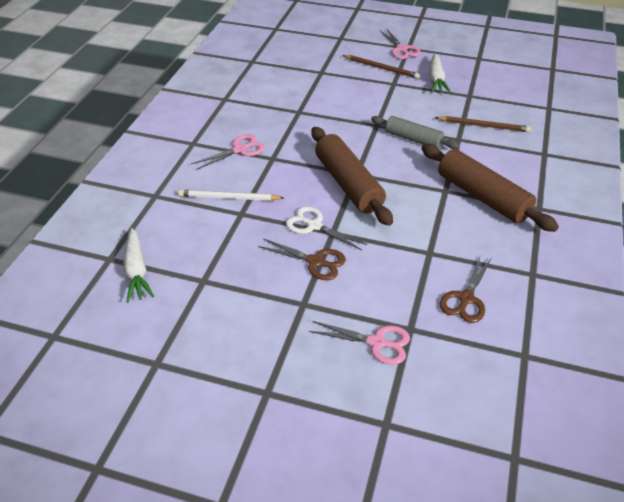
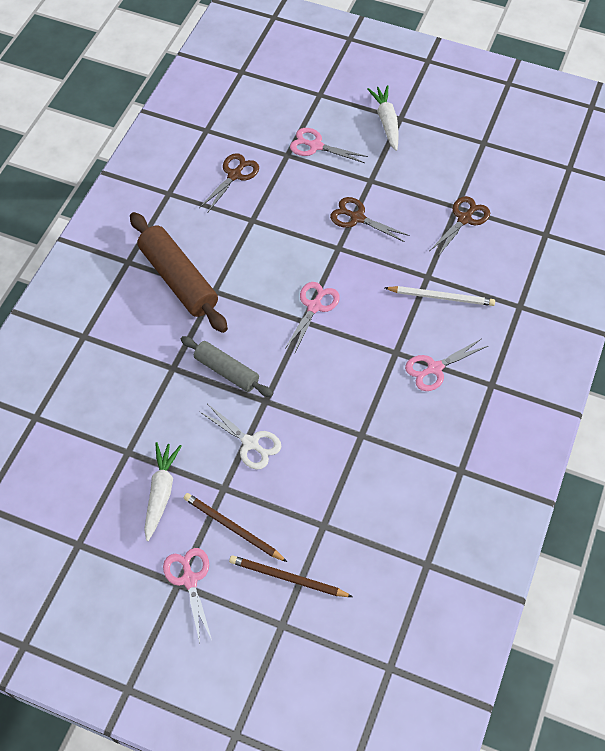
camera: 175 degrees left, 15 degrees up
white carrot [123,228,154,303] -> white carrot moved to [368,85,398,151]
white scissors [286,206,368,250] -> white scissors moved to [200,405,281,470]
brown rolling pin [311,127,393,226] -> pink scissors [285,282,340,352]
brown pencil [435,116,531,132] -> brown pencil moved to [229,555,353,597]
none -> brown scissors [430,196,490,256]

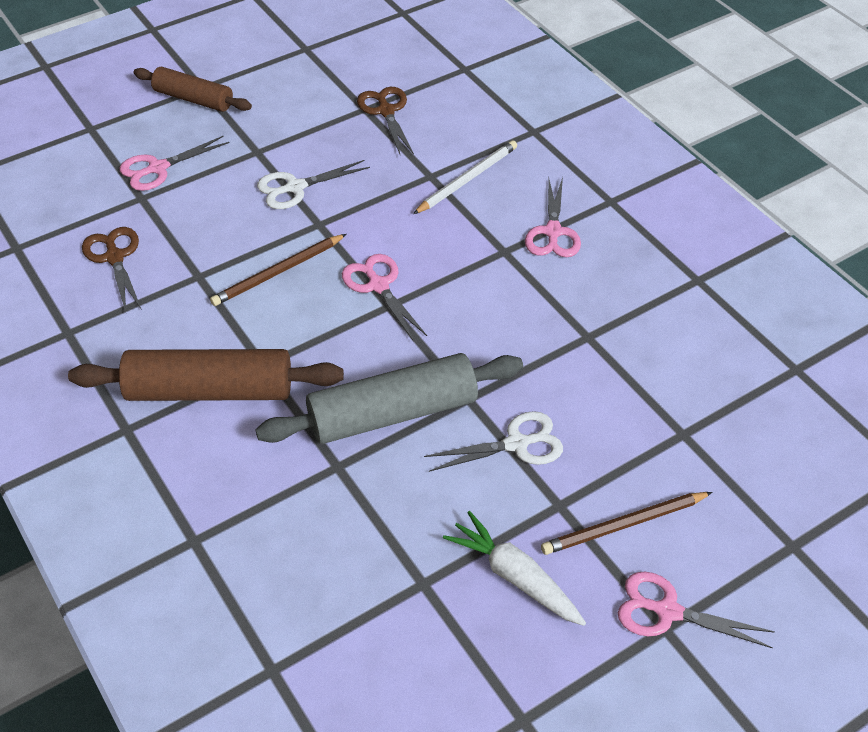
camera: 55 degrees left, 10 degrees down
grey rolling pin [181,336,273,397] -> grey rolling pin [255,353,523,444], size x1.60
brown pencil [229,555,353,597] -> brown pencil moved to [210,234,346,306]
brown scissors [330,197,410,242] -> white scissors [257,160,370,209]
white carrot [368,85,398,151] -> brown rolling pin [133,67,252,112]

